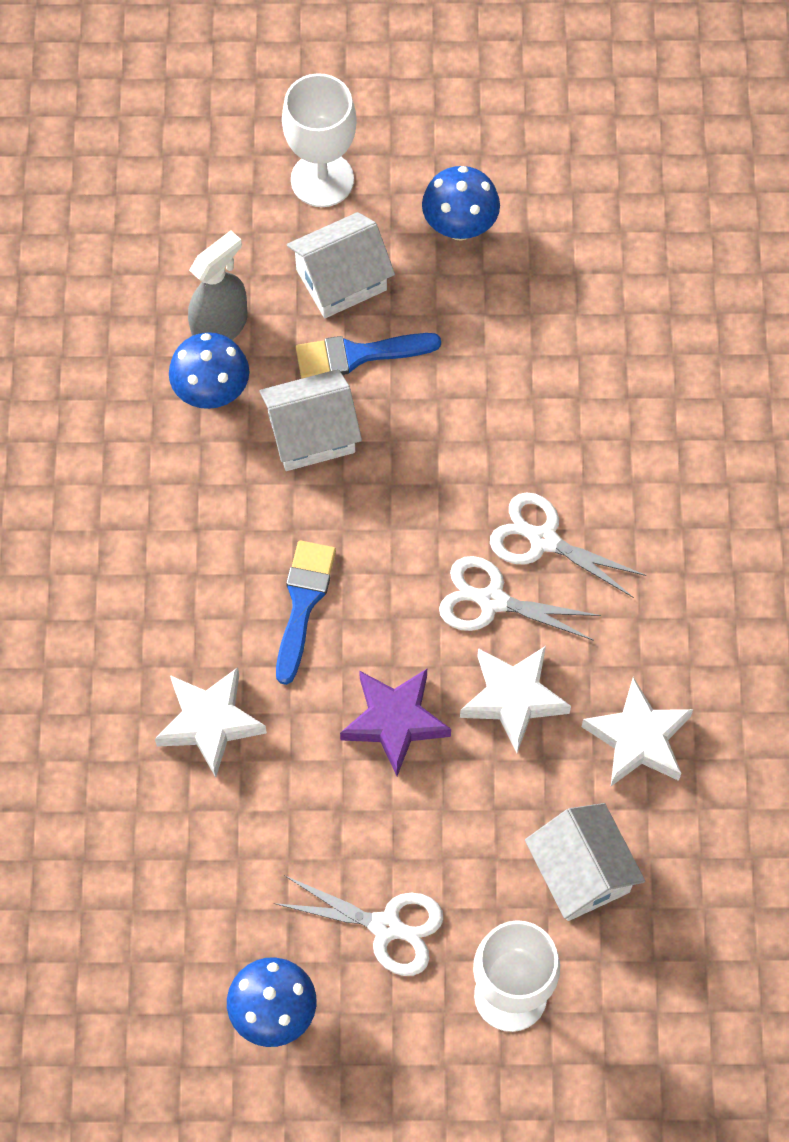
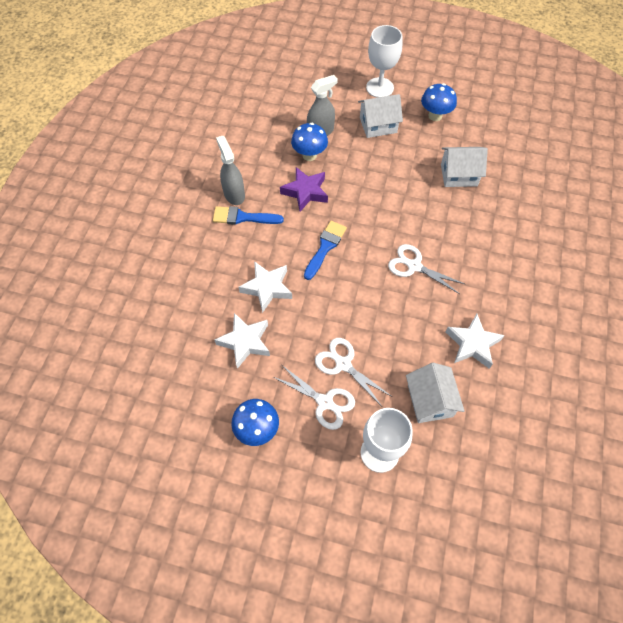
camera: 15 degrees right, 5 degrees down
white house [259,369,362,471] -> white house moved to [441,147,488,187]
blue brush [296,333,441,379] -> blue brush moved to [213,206,284,225]
purple star [340,669,451,776] -> purple star moved to [280,167,328,212]
white star [460,646,571,753] -> white star moved to [215,313,270,369]
white scissors [490,492,646,598] -> white scissors moved to [315,338,391,405]
none -> grey spray bottle [216,136,245,205]

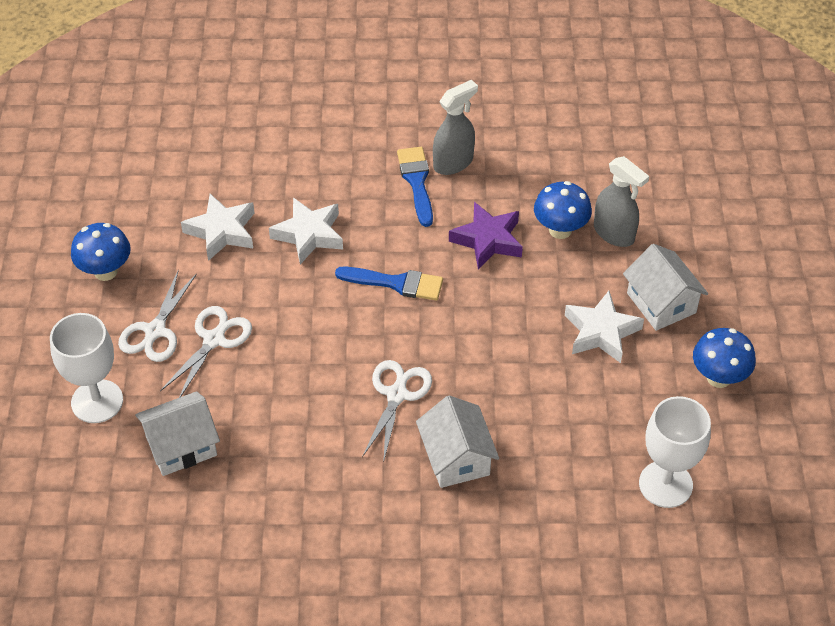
camera: 75 degrees right, 10 degrees down
white goblet [366,25,402,98] -> white goblet moved to [639,396,711,508]
white house [441,147,488,187] -> white house moved to [416,395,499,488]
white star [445,314,505,369] -> white star moved to [565,291,644,363]

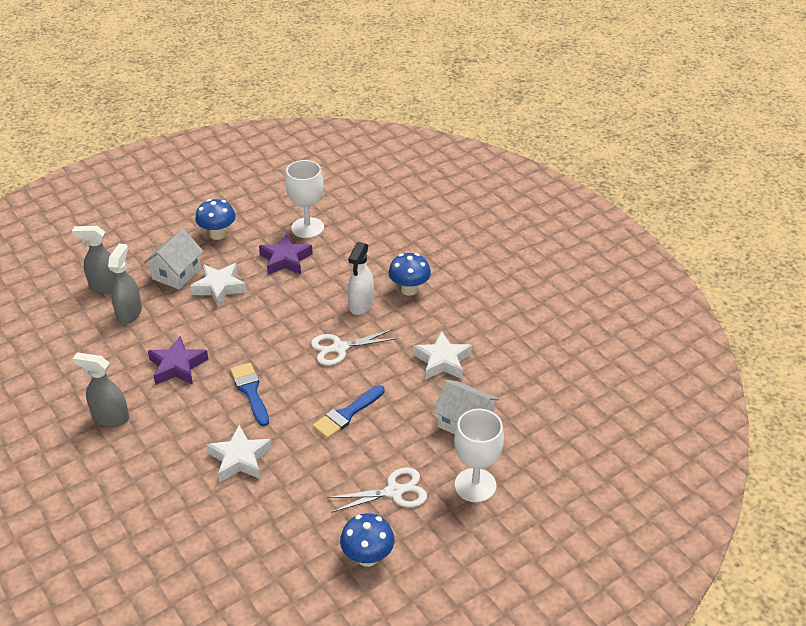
camera: 125 degrees left, 10 degrees down
white scissors [160,306,252,398] -> none
white star [181,194,254,261] -> white star moved to [413,331,472,380]
blue brush [397,147,433,227] -> blue brush moved to [313,385,385,439]
white house [416,395,499,488] -> white spray bottle [348,242,374,315]
blue mushroom [534,181,592,239] -> blue mushroom moved to [388,253,431,296]
none -> grey spray bottle [72,226,115,293]
none -> purple star [259,234,313,275]

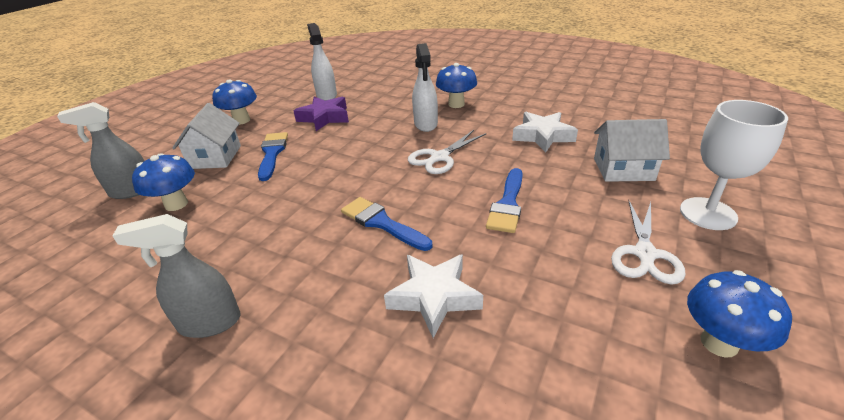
camera: 25 degrees left, 5 degrees down
grey spray bottle [108,243,142,324] -> blue mushroom [132,153,195,211]
purple star [148,336,209,385] -> none
white star [190,263,247,307] -> blue brush [258,132,288,181]
white goblet [285,160,324,238] -> white spray bottle [307,23,337,101]
white scissors [327,467,427,513] -> white scissors turned 150 degrees clockwise [611,200,686,285]

